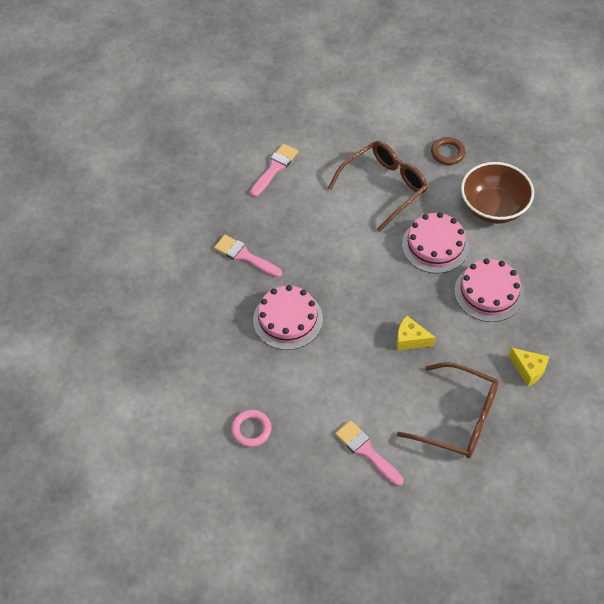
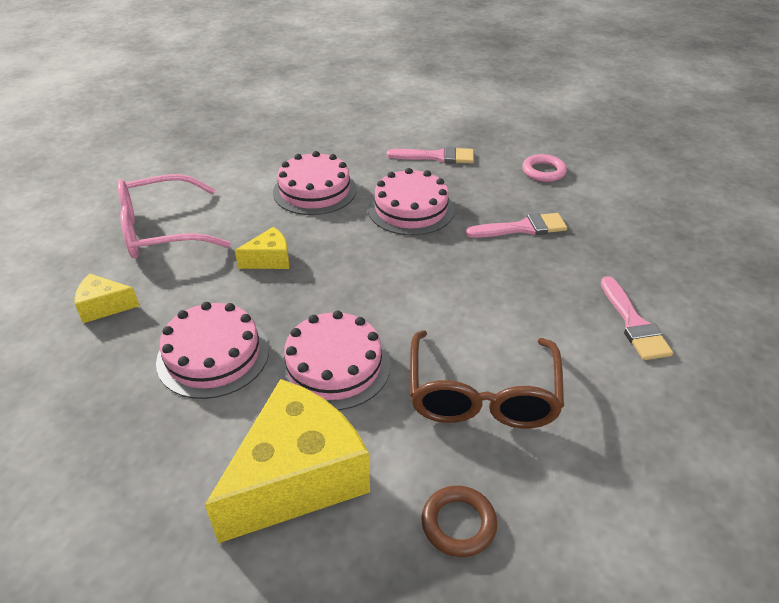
camera: 135 degrees right, 15 degrees down
pink ring [231,410,271,447] -> pink ring moved to [522,154,567,182]
pink brush [335,420,403,486] -> pink brush moved to [387,146,474,164]
brown glasses [397,362,499,458] -> pink glasses [117,174,231,259]
brown bowl [461,162,534,224] -> yellow cheese [205,379,370,543]
none -> pink cake [273,151,357,215]

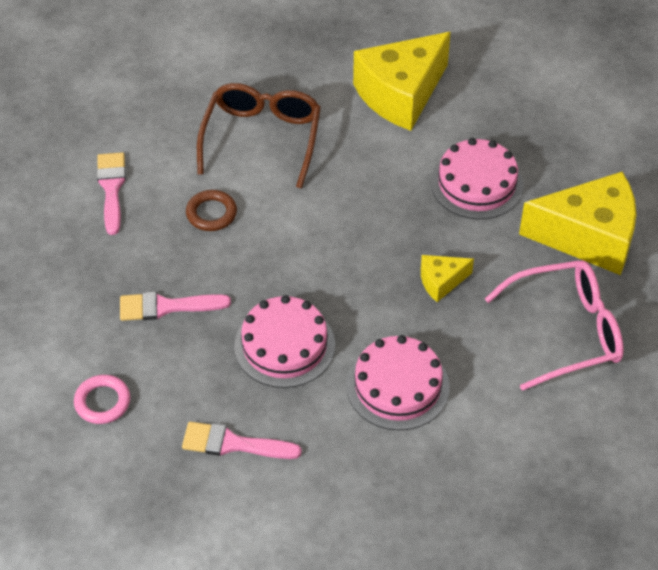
camera: 175 degrees left, 10 degrees up
yellow cheese [74,273,140,323] -> yellow cheese [519,172,636,275], size x2.14
pink cake [278,311,391,410] -> none
brown ring [421,486,497,557] -> brown ring moved to [186,190,237,231]

